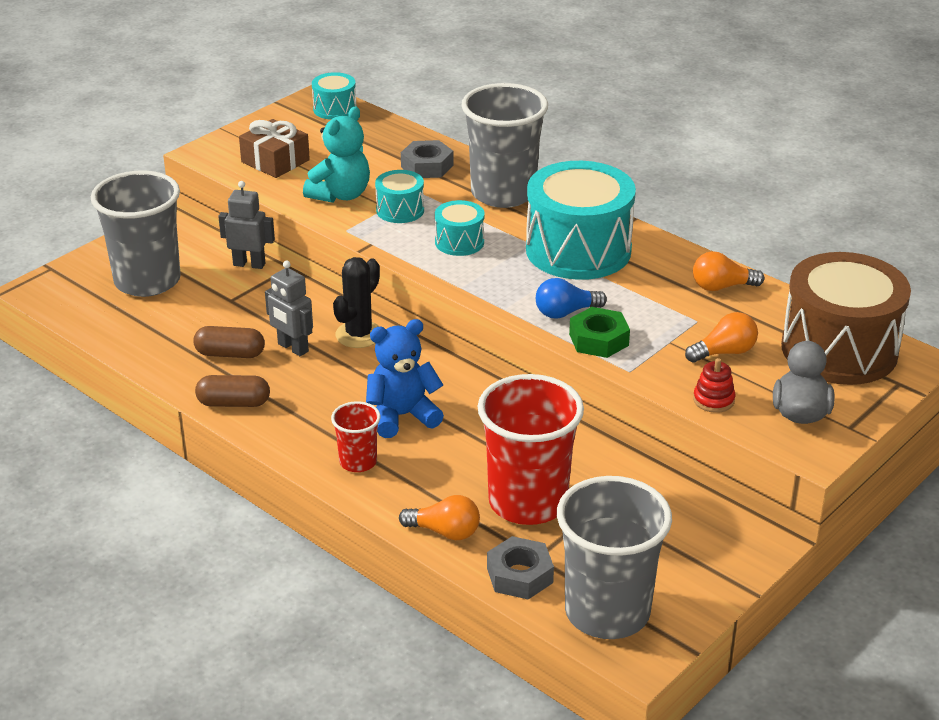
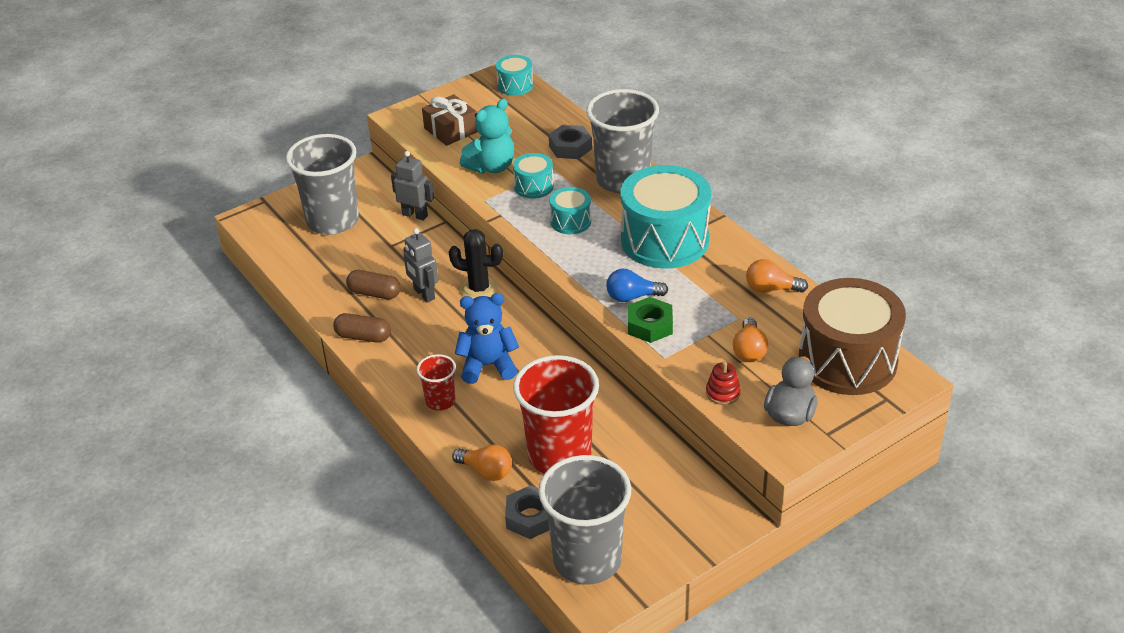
camera: 15 degrees right, 5 degrees up
black cactus [333,257,380,348] -> black cactus turned 60 degrees clockwise [449,229,503,299]
orange light bulb [685,312,758,363] -> orange light bulb turned 105 degrees clockwise [733,317,768,362]

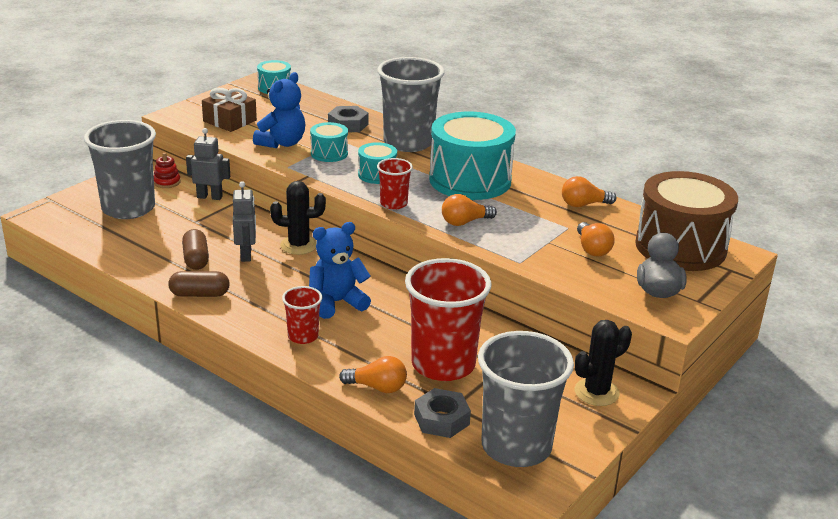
camera: 20 degrees left, 10 degrees down
brown capsule [346,270,401,299] -> brown capsule turned 75 degrees clockwise [182,229,209,270]
grey robot [403,228,438,303] -> grey robot turned 135 degrees counterclockwise [233,181,256,262]
turquoise teddy bear [460,99,514,174] -> blue teddy bear [253,72,305,148]
blue light bulb [606,269,668,302] -> orange light bulb [442,194,497,226]
green nut [628,297,673,343] -> none
red stacking toy [706,361,741,405] -> red stacking toy moved to [154,153,181,188]
none -> red cup [377,158,413,210]
none -> black cactus [574,320,632,406]

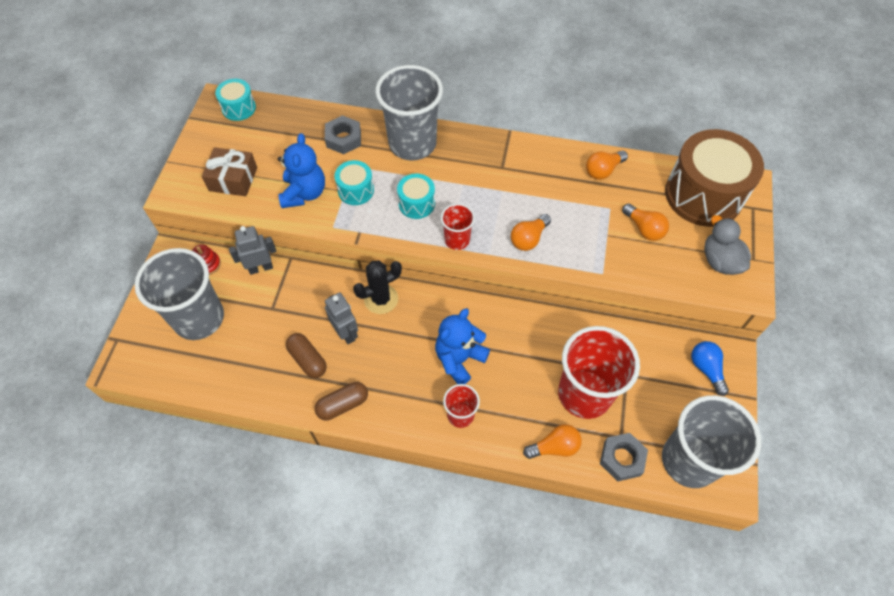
camera: 25 degrees left, 30 degrees up
turquoise drum [429,112,516,200] -> none
black cactus [574,320,632,406] -> blue light bulb [691,341,729,396]

